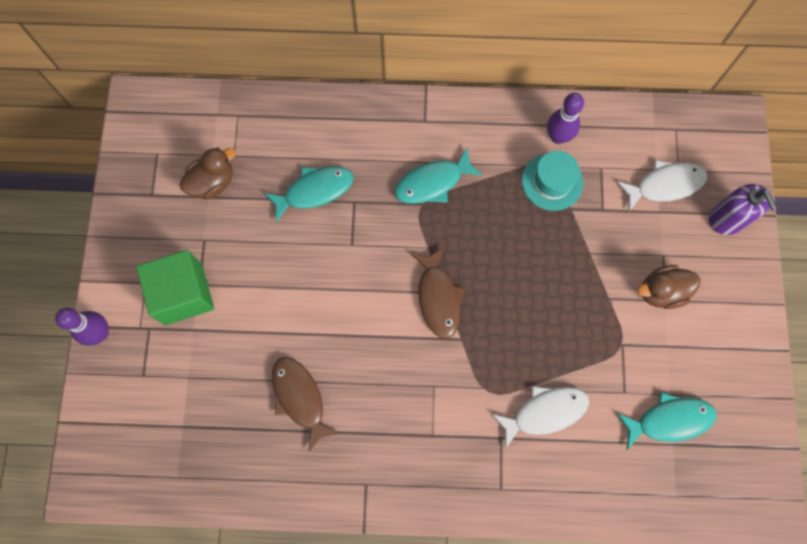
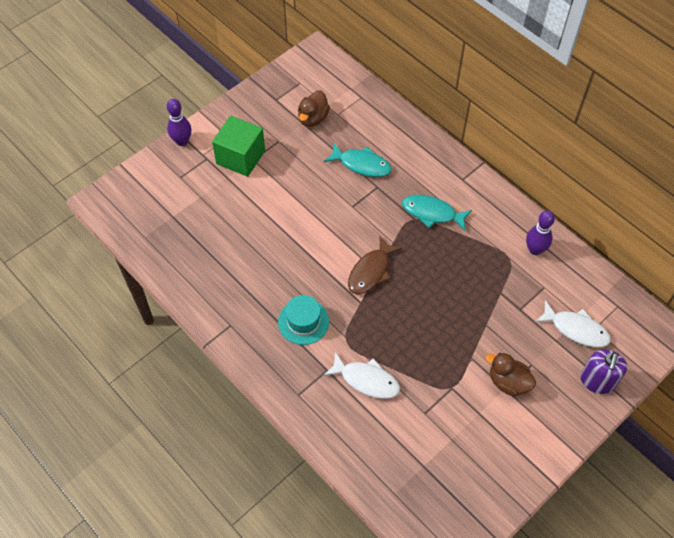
camera: 45 degrees right, 15 degrees down
brown duck [179,147,236,200] -> brown duck turned 105 degrees clockwise [298,90,330,127]
brown fish [272,357,341,452] -> none
turquoise hat [522,151,583,211] -> turquoise hat moved to [278,295,329,345]
turquoise fish [617,392,716,450] -> none

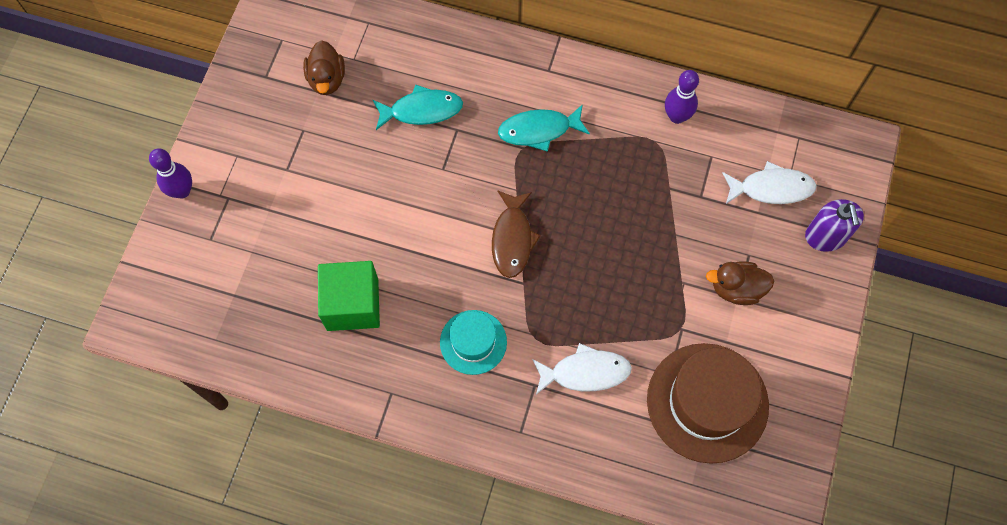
camera: 30 degrees left, 10 degrees up
green cube [212,116,265,177] -> green cube moved to [318,261,380,331]
none -> brown hat [647,343,769,464]

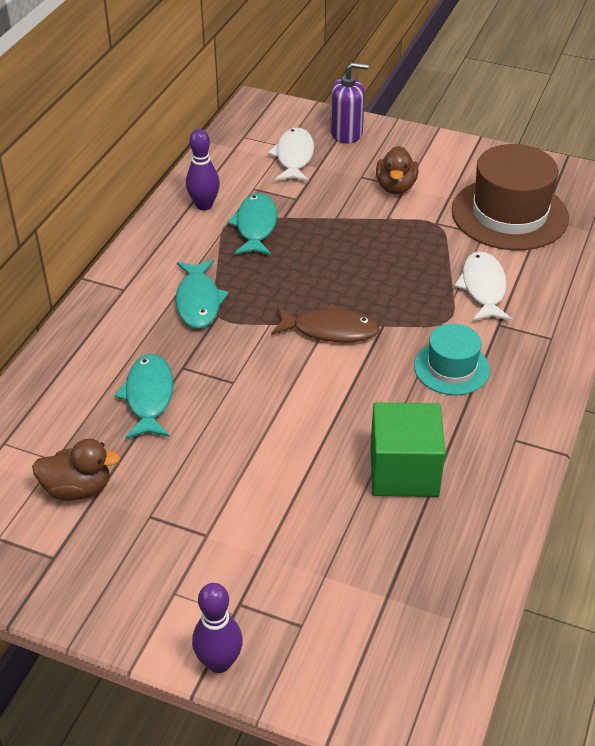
camera: 85 degrees left, 25 degrees down
none -> turquoise fish [227,193,277,255]

